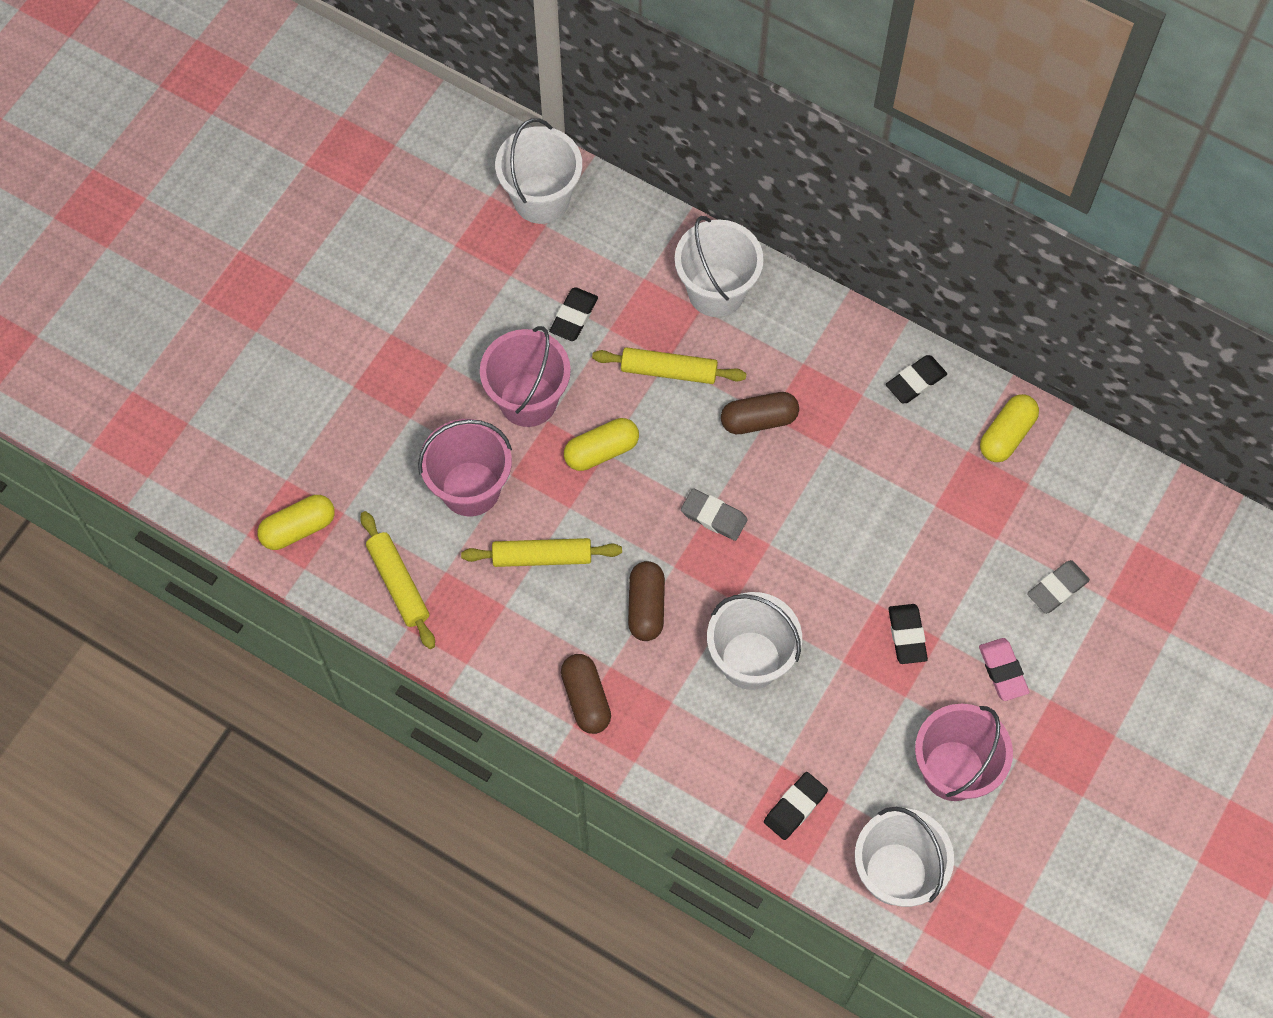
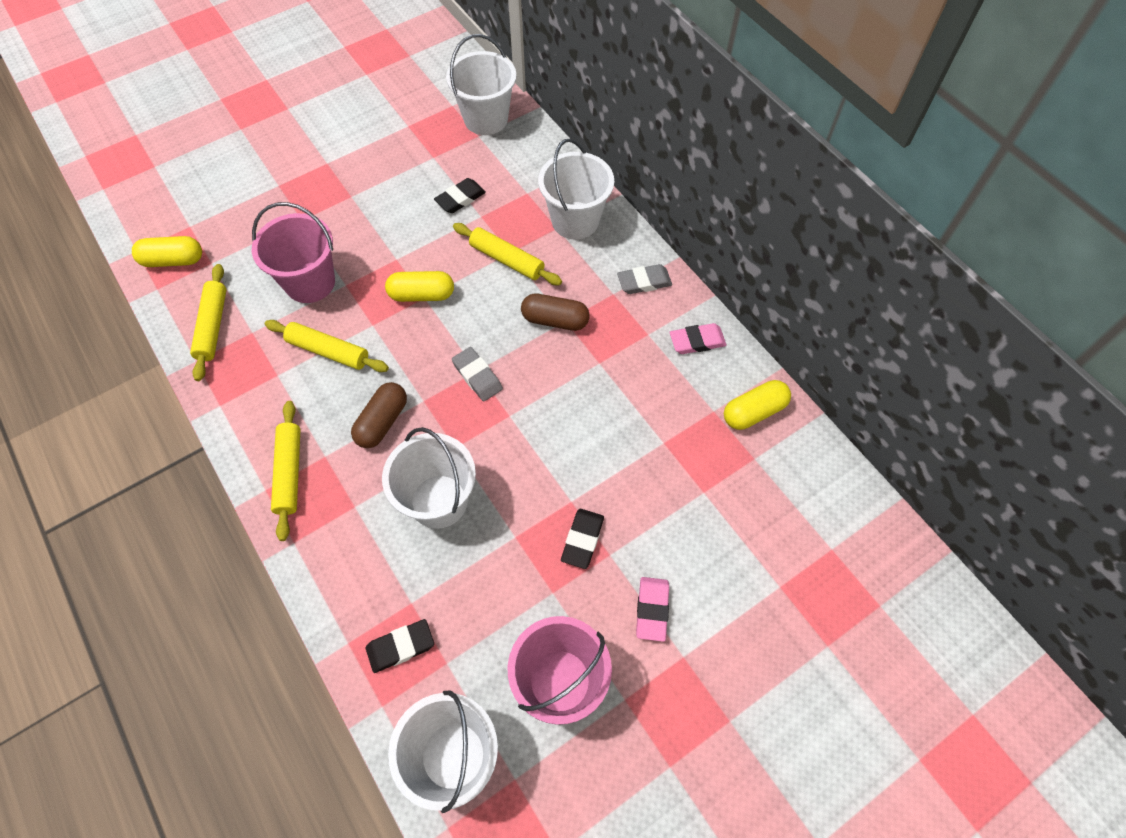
camera: 25 degrees right, 5 degrees down
pink bucket [480,326,571,427] -> none
brown capsule [561,654,611,734] -> yellow rolling pin [271,401,301,541]
black eraser [886,355,947,403] -> pink eraser [670,323,727,354]
grey eraser [1027,560,1090,614] -> grey eraser moved to [617,264,672,294]

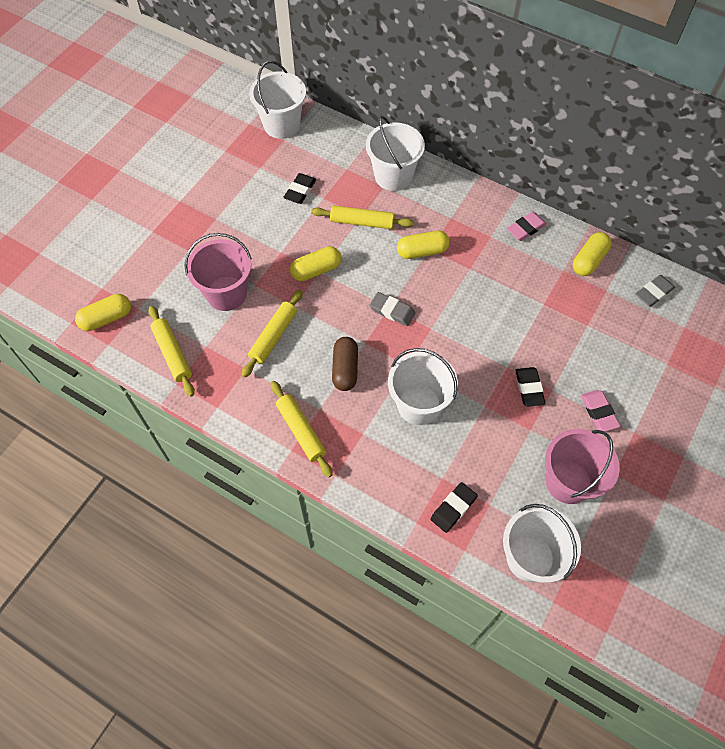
camera: 25 degrees left, 0 degrees up
yellow rolling pin [265,320,389,372] -> yellow rolling pin turned 60 degrees counterclockwise [241,289,303,378]
brown capsule [521,294,590,331] -> yellow capsule [397,231,450,259]
grey eraser [617,264,672,294] -> grey eraser moved to [635,275,675,307]

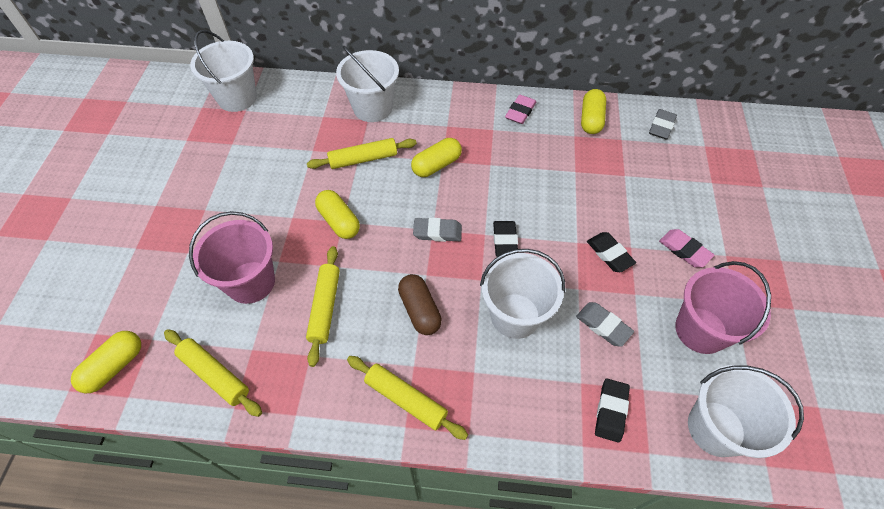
camera: 25 degrees left, 5 degrees down
black eraser [283,173,316,204] -> black eraser moved to [493,221,518,257]
yellow capsule [290,246,342,281] -> yellow capsule turned 75 degrees counterclockwise [315,190,360,239]
none -> grey eraser [576,302,634,347]

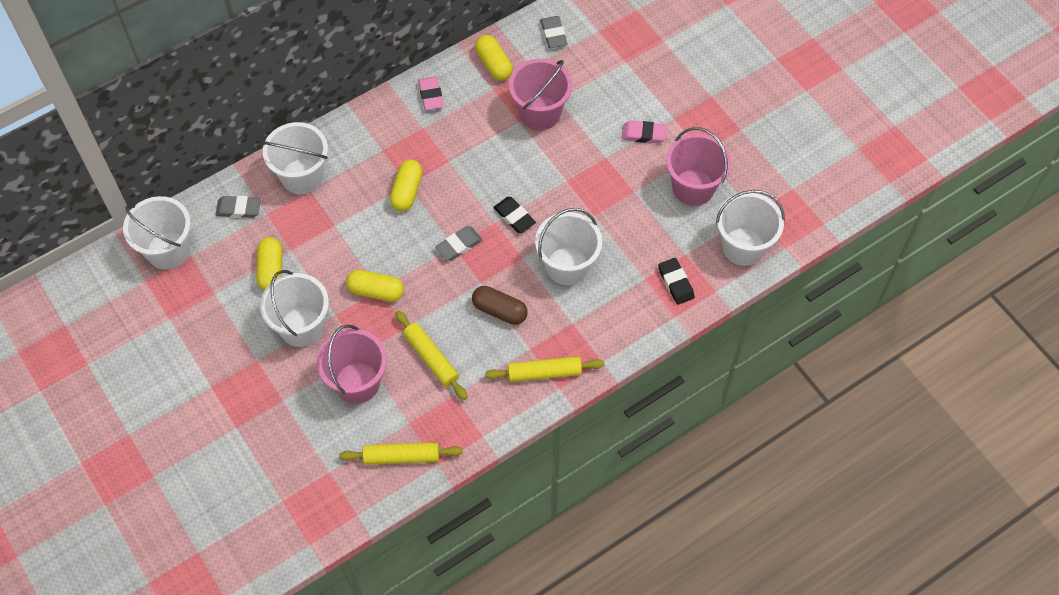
camera: 40 degrees left, 5 degrees up
yellow capsule [71,331,141,393] -> yellow capsule moved to [257,237,282,291]
yellow rolling pin [307,138,417,169] -> none
grey eraser [576,302,634,347] -> grey eraser moved to [215,196,261,218]
black eraser [587,232,636,272] -> none
none -> white bucket [260,270,329,347]
none -> pink bucket [509,59,572,130]

